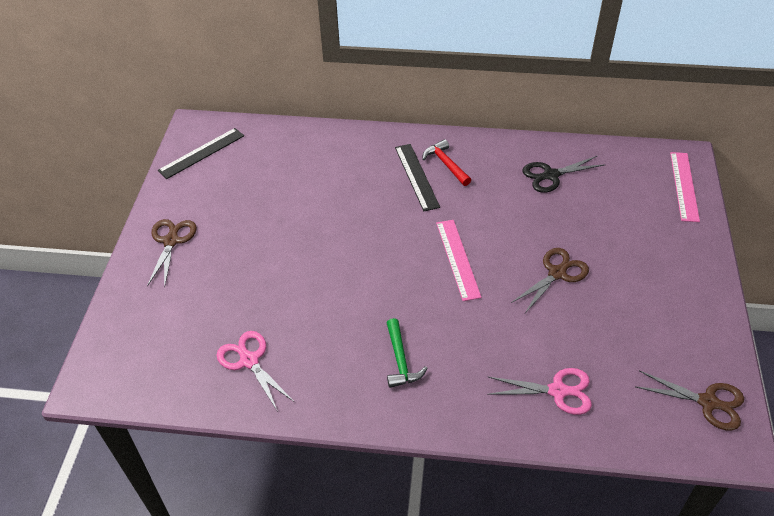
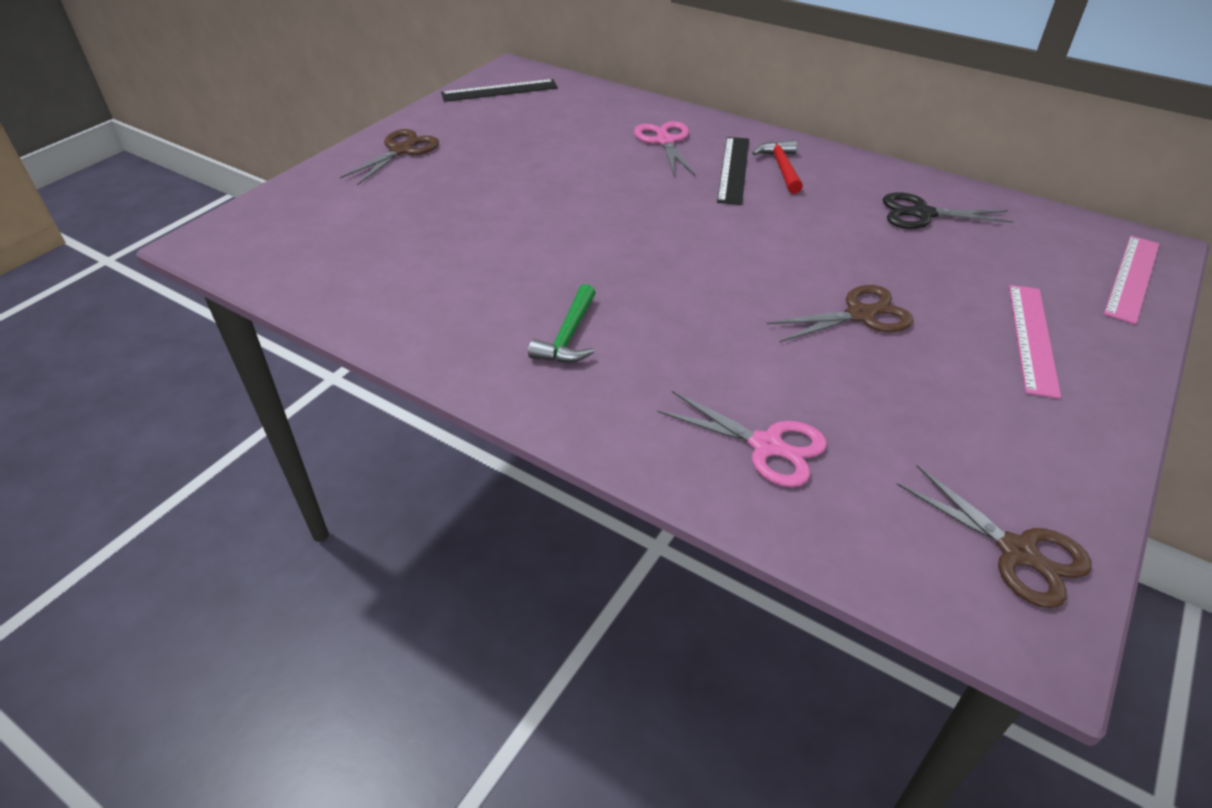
camera: 25 degrees right, 5 degrees down
pink scissors [217,331,294,412] -> pink scissors moved to [634,121,695,175]
pink ruler [436,220,482,301] -> pink ruler moved to [1009,285,1061,399]

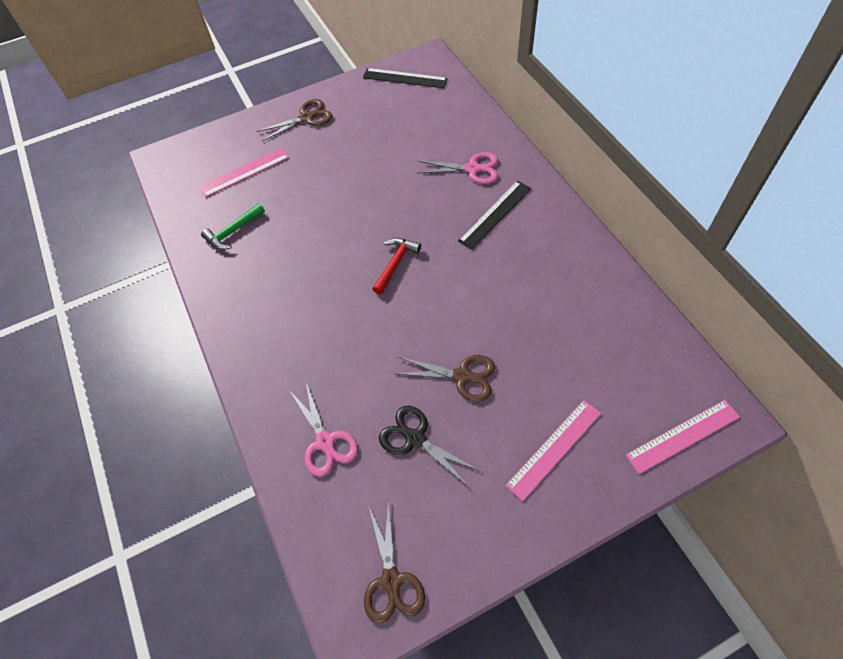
camera: 35 degrees right, 15 degrees up
green hammer [528,284,596,363] -> green hammer moved to [201,203,265,250]
pink scissors [634,121,695,175] -> pink scissors turned 75 degrees clockwise [418,152,498,184]
red hammer [752,140,803,194] -> red hammer moved to [373,238,421,295]
black scissors [882,192,1014,229] -> black scissors moved to [379,406,480,488]
none -> pink ruler [199,148,289,197]

